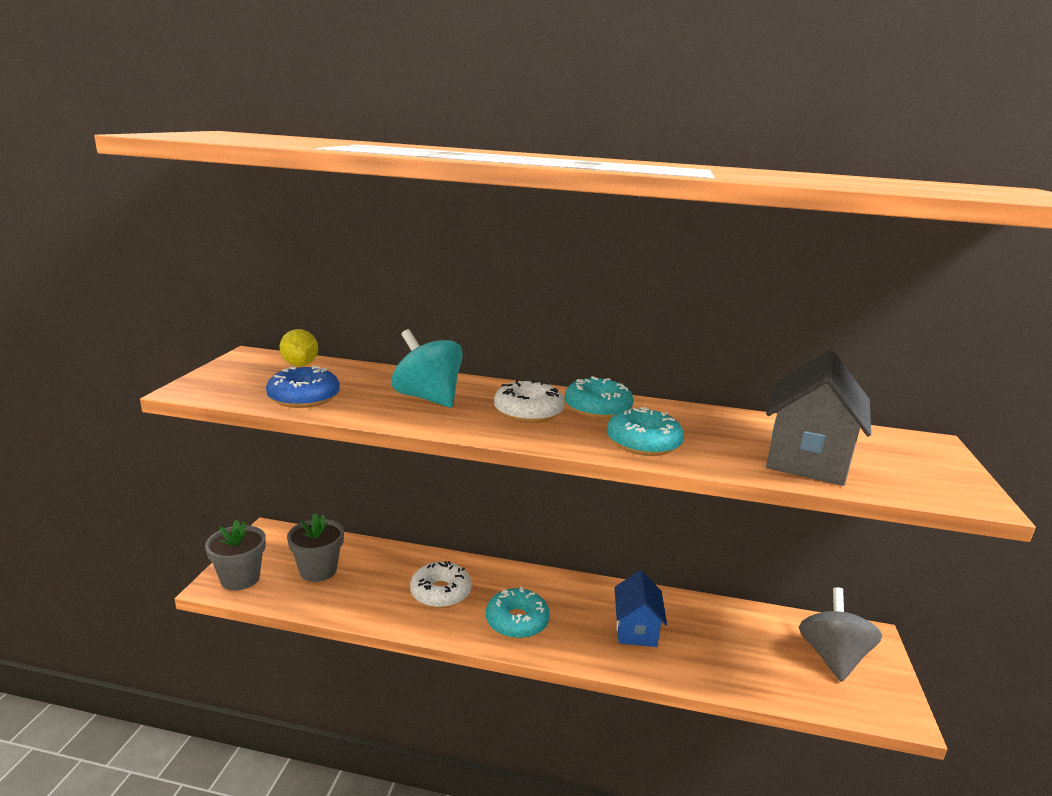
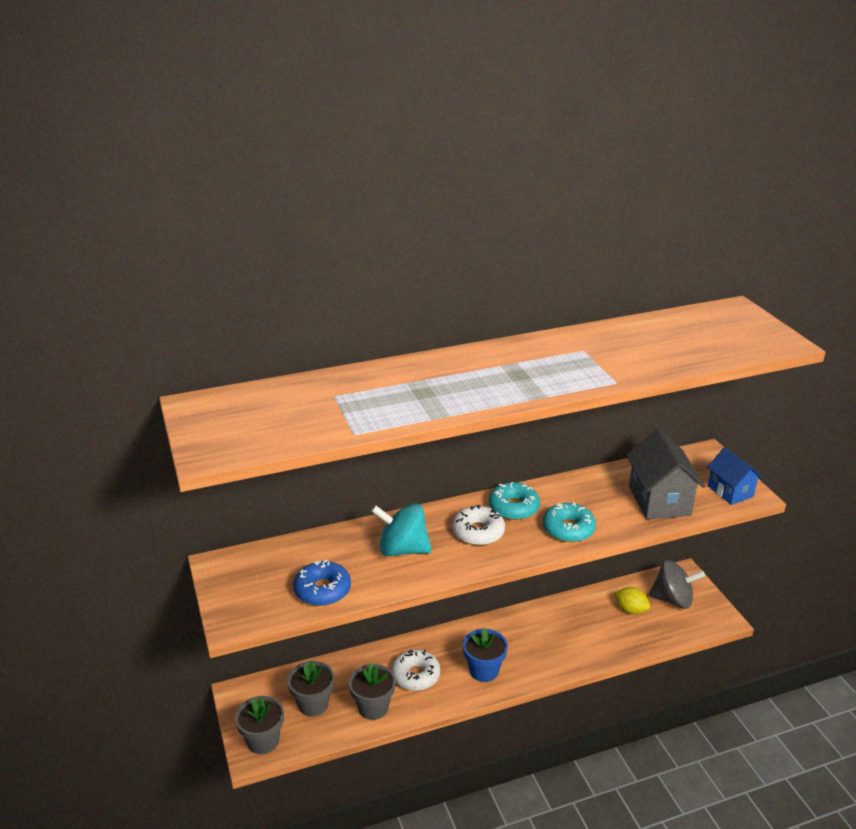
camera: 30 degrees left, 10 degrees up
yellow lemon [280,329,318,366] -> yellow lemon moved to [614,587,650,614]
turquoise donut [486,586,550,639] -> blue flower pot [463,628,508,682]
blue house [614,570,667,647] -> blue house moved to [707,447,763,505]
grey spinning top [799,587,882,682] -> grey spinning top turned 120 degrees clockwise [649,560,705,609]
none -> grey flower pot [349,663,396,720]

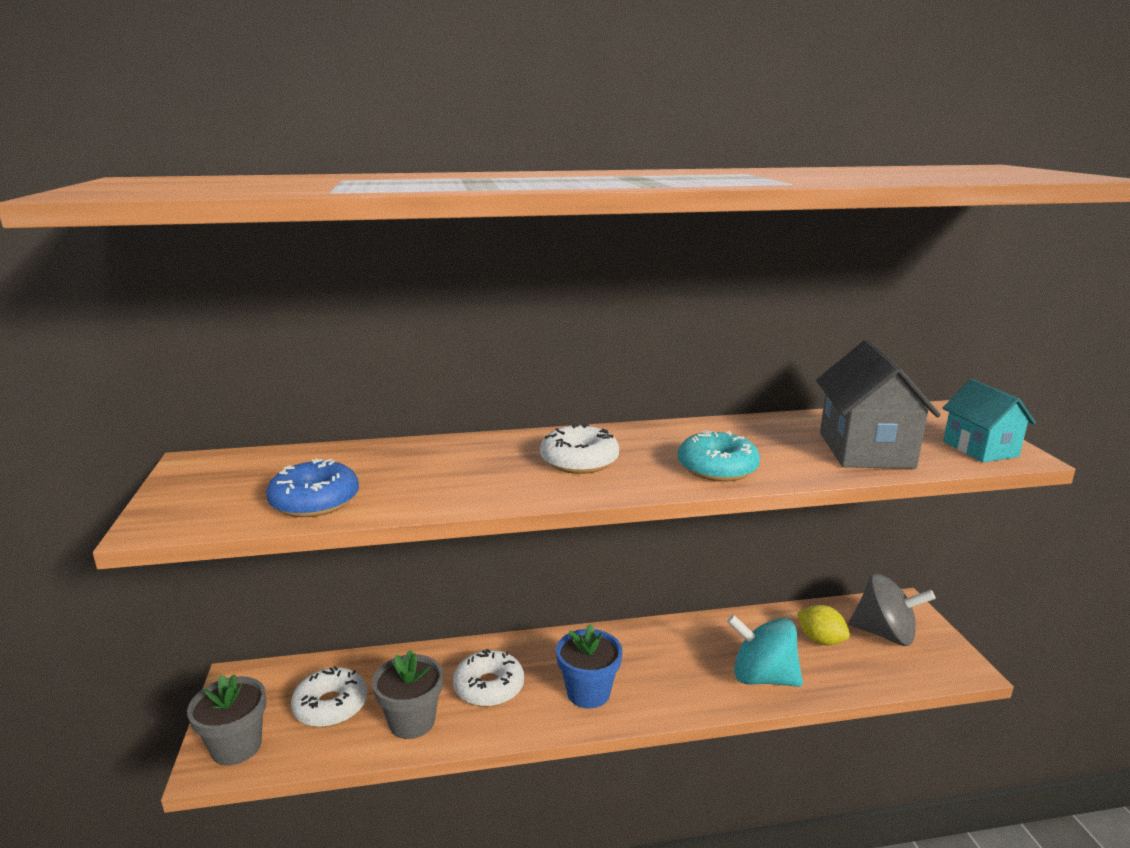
camera: 10 degrees right, 10 degrees down
grey flower pot [287,661,334,717] -> white donut [291,666,367,727]
turquoise spinning top [371,504,432,556] -> turquoise spinning top moved to [727,615,803,687]
turquoise donut [489,482,540,520] -> none
blue house [707,447,763,505] -> turquoise house [943,379,1036,462]

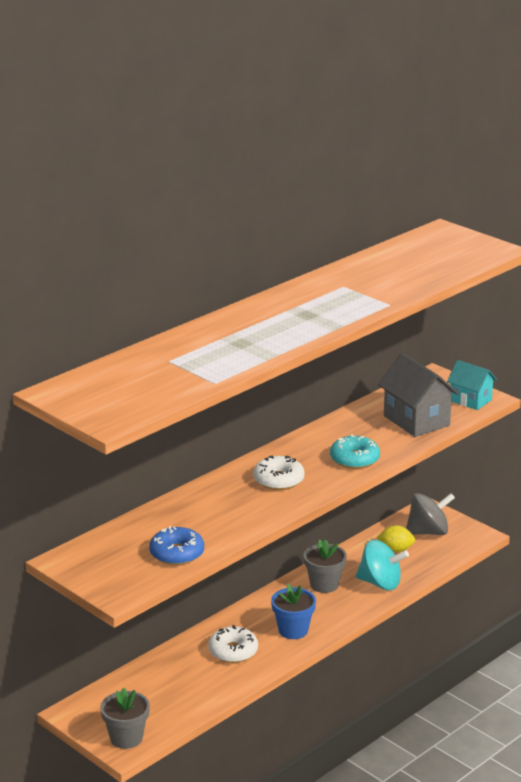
camera: 35 degrees left, 5 degrees up
white donut [291,666,367,727] -> none
grey flower pot [372,650,443,739] -> grey flower pot moved to [304,540,347,593]
turquoise spinning top [727,615,803,687] -> turquoise spinning top turned 150 degrees counterclockwise [356,540,409,590]

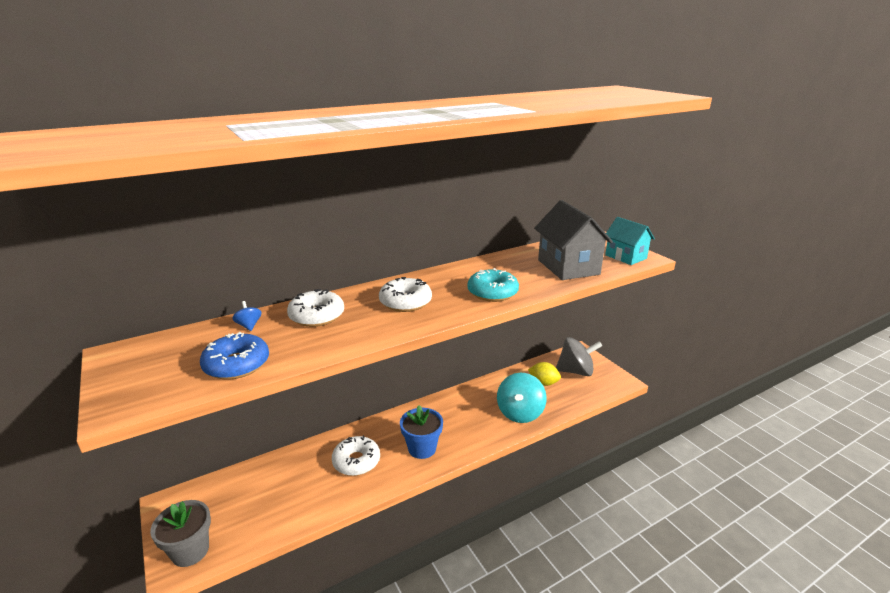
camera: 15 degrees right, 0 degrees up
grey flower pot [304,540,347,593] -> none
turquoise spinning top [356,540,409,590] -> turquoise spinning top turned 75 degrees clockwise [497,373,547,423]
none -> blue spinning top [232,301,262,331]
none -> white donut [287,289,344,327]

